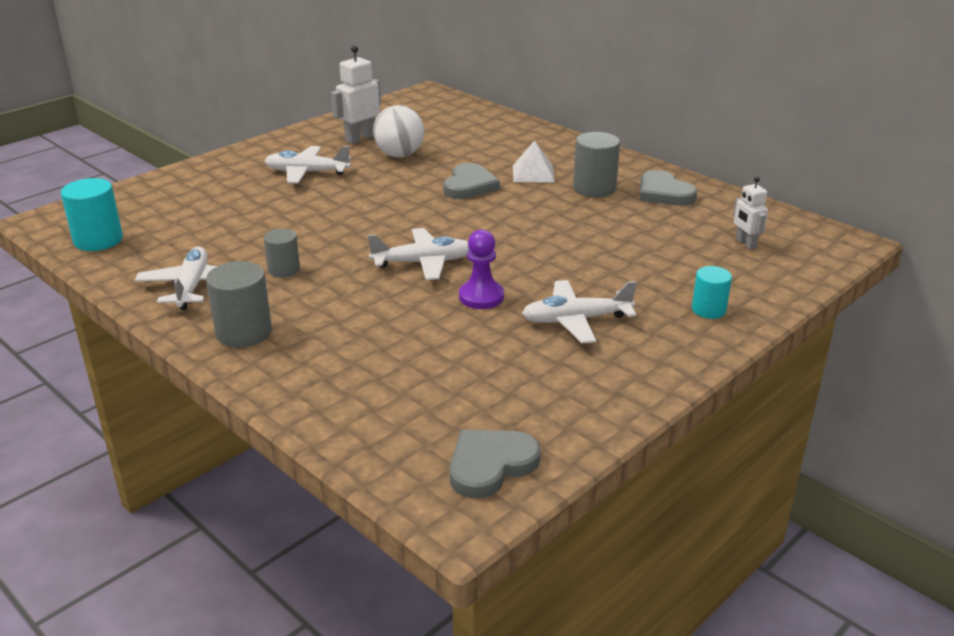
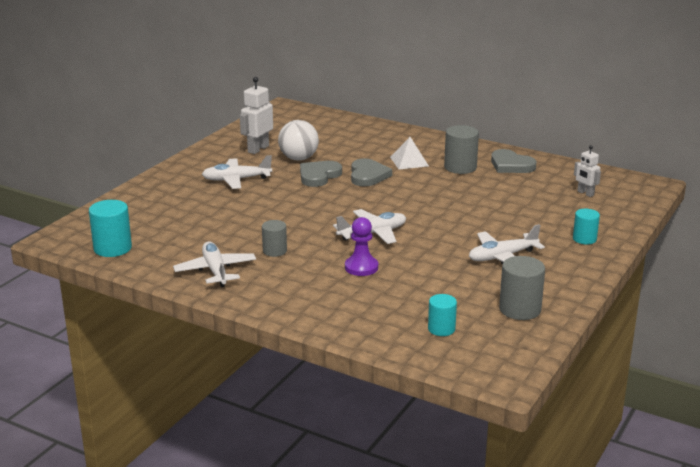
camera: 15 degrees left, 5 degrees down
grey cylinder [206,261,272,348] -> grey cylinder moved to [499,256,545,320]
grey heart [449,430,541,498] -> grey heart moved to [300,161,342,187]
purple pawn [459,229,504,309] -> purple pawn moved to [345,217,378,276]
none -> turquoise cylinder [428,294,457,336]

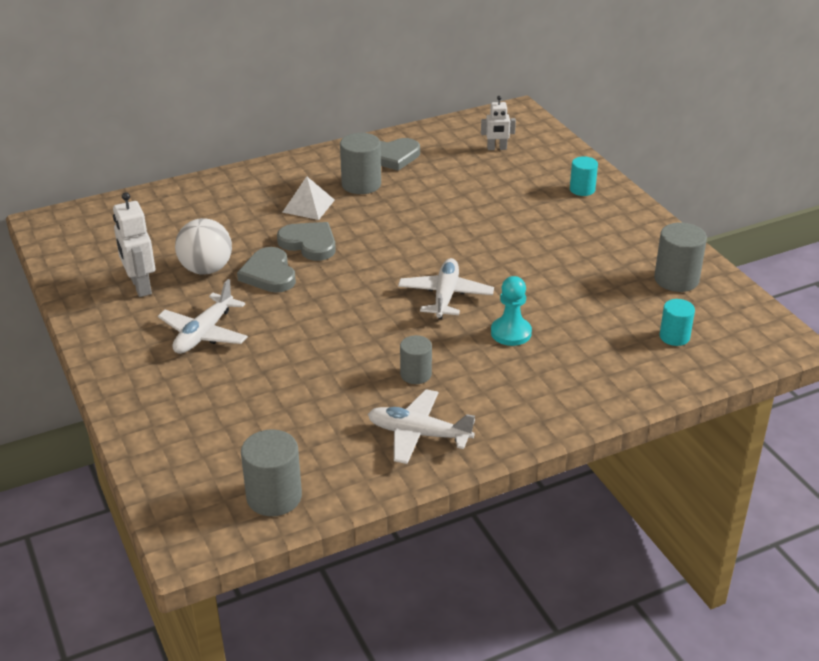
camera: 55 degrees left, 10 degrees up
turquoise cylinder [89,200,132,257] -> grey cylinder [241,430,302,516]
purple pawn [345,217,378,276] -> turquoise pawn [491,276,532,346]
white plane [469,224,545,265] -> none

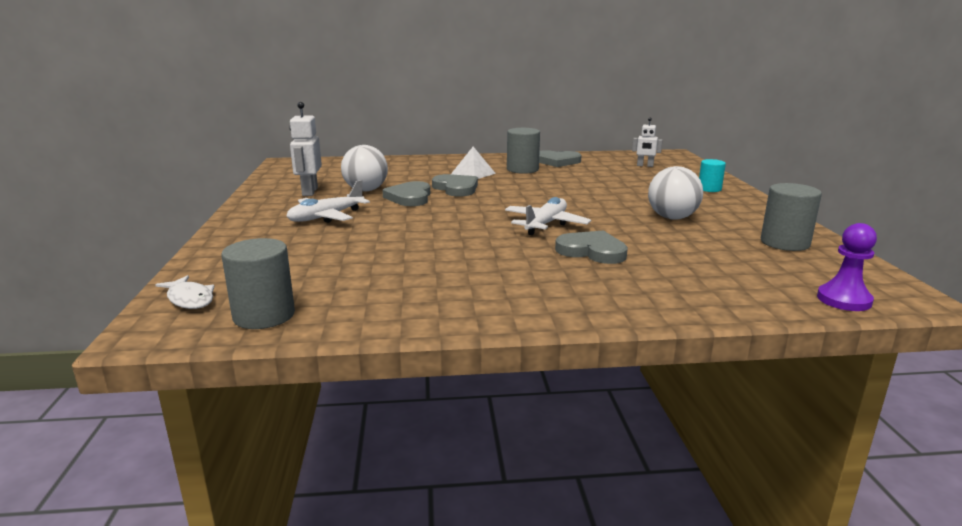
camera: 20 degrees right, 15 degrees down
white plane [368,389,475,464] -> none
grey cylinder [400,335,432,384] -> none
turquoise pawn [491,276,532,346] -> grey heart [555,231,628,264]
turquoise cylinder [660,299,695,346] -> none
none -> white fish [155,275,215,309]
none -> white ball [648,166,703,220]
none -> purple pawn [817,223,877,311]

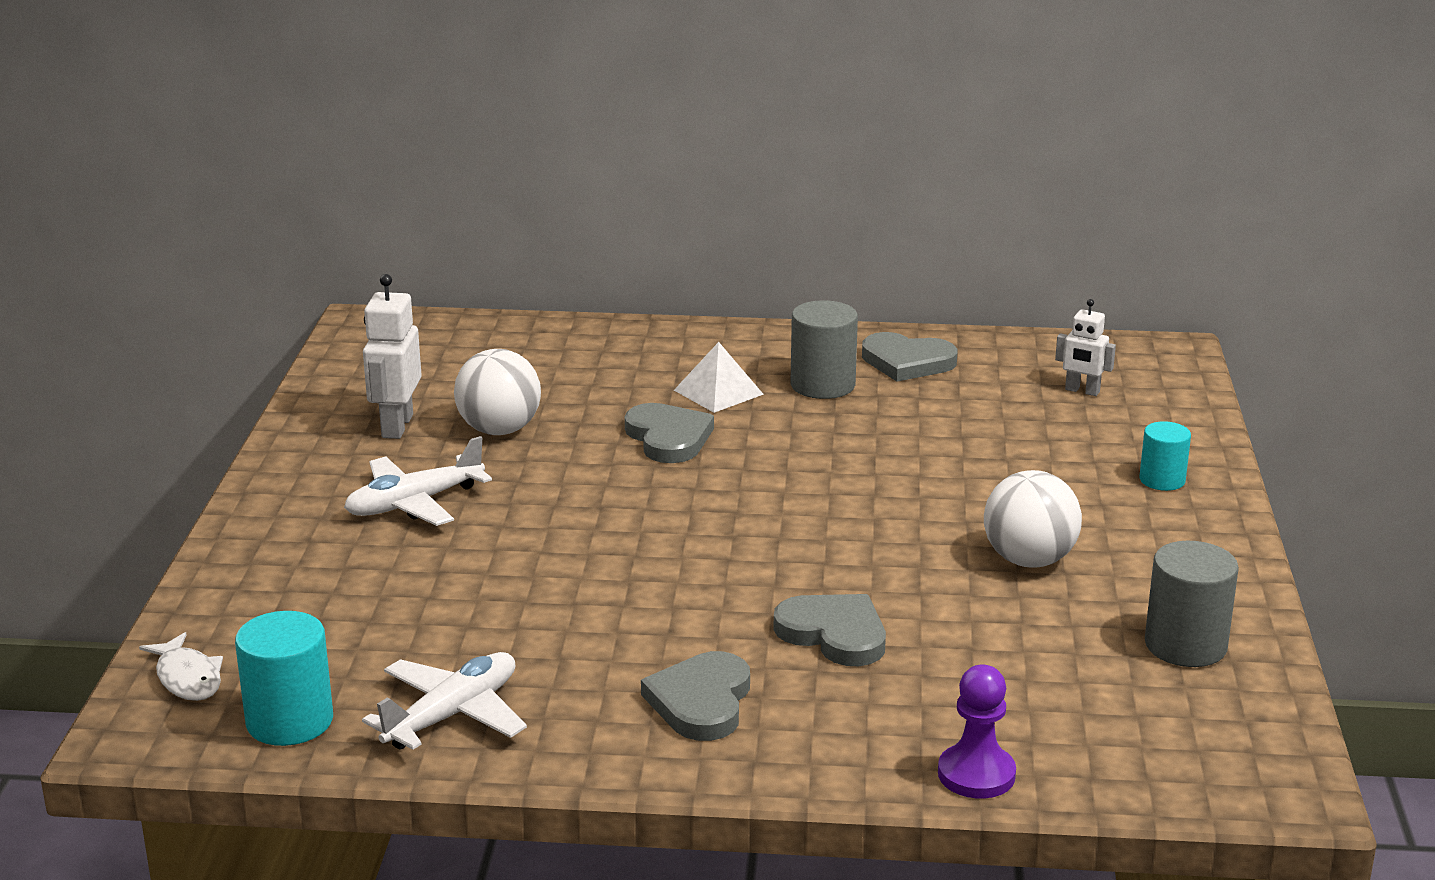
camera: 10 degrees right, 5 degrees up
grey cylinder [221,238,295,329] -> turquoise cylinder [235,611,333,746]
grey heart [383,181,430,206] -> grey heart moved to [641,651,750,741]
white plane [505,197,591,235] -> white plane moved to [362,652,527,750]
purple pawn [817,223,877,311] -> purple pawn moved to [938,665,1016,799]

